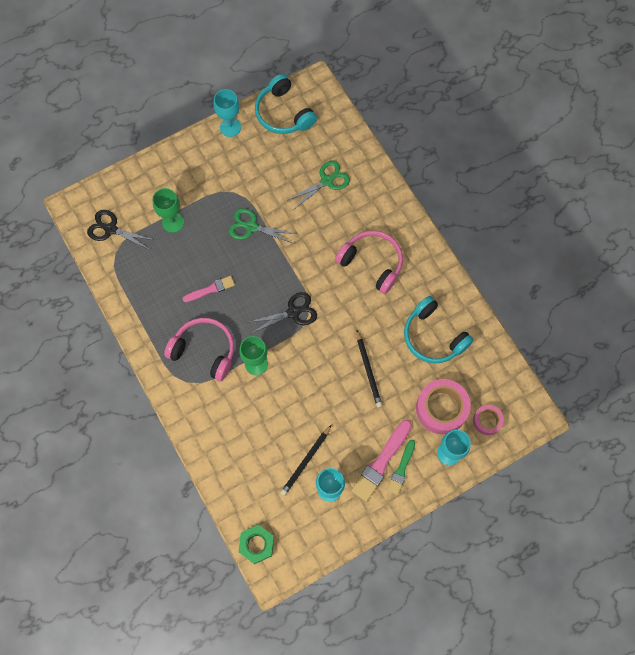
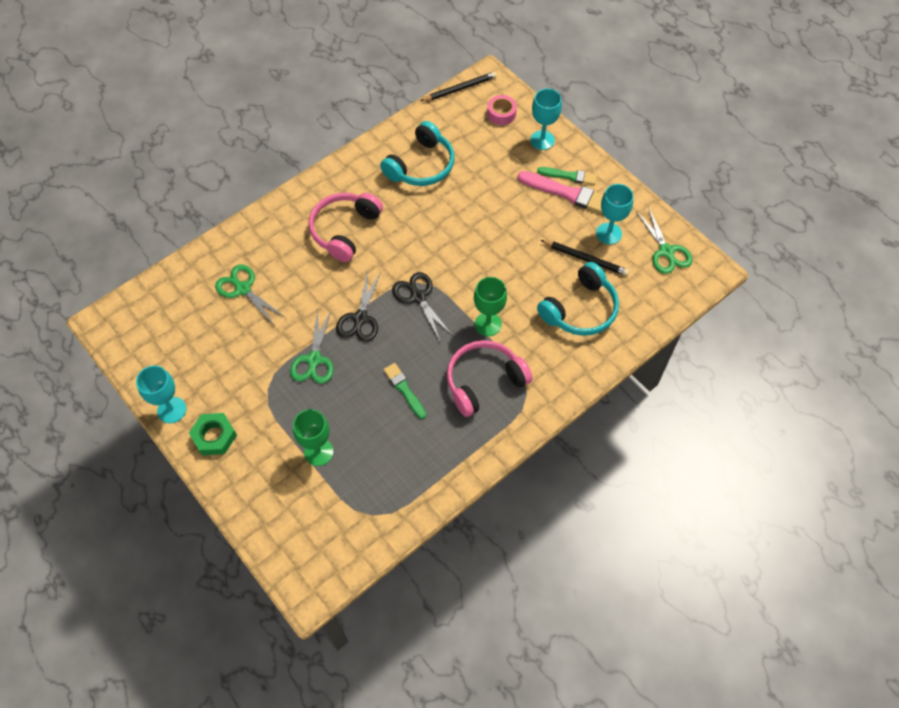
camera: 100 degrees left, 10 degrees down
black scissors [87,210,154,250] -> black scissors moved to [336,270,381,342]
pink headphones [164,318,234,381] -> pink headphones turned 45 degrees clockwise [447,340,533,417]
pink brush [182,276,235,302] -> green brush [383,363,426,419]
green nut [238,525,274,564] -> green nut moved to [189,413,237,455]
turquoise headphones [255,74,317,134] -> turquoise headphones moved to [537,262,619,336]
black pencil [356,330,382,408] -> black pencil moved to [420,72,497,101]
pink tape [416,379,471,434] -> none
none -> green scissors [636,207,693,274]

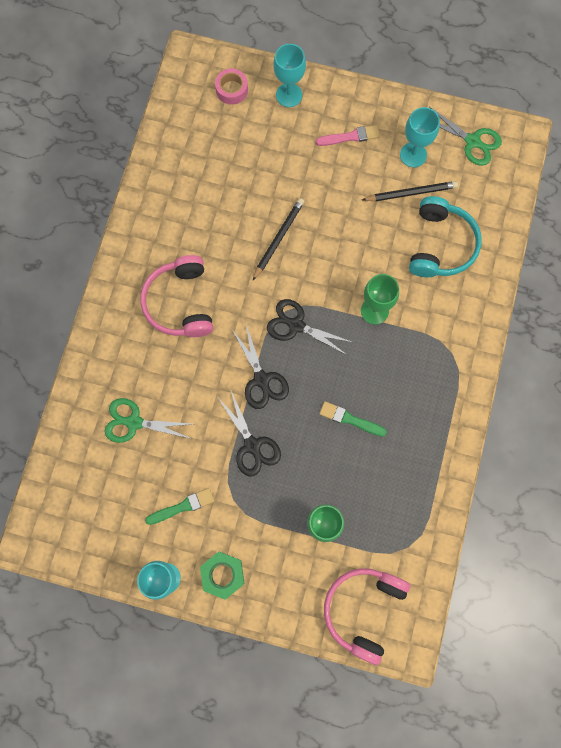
camera: 35 degrees left, 15 degrees up
green scissors [290,310,333,384] -> black scissors [218,391,281,477]
turquoise headphones [380,121,454,186] -> none
black pencil [420,72,497,101] -> black pencil moved to [253,198,304,280]
pink headphones [447,340,533,417] -> pink headphones moved to [324,568,410,665]
pink brush [518,171,603,214] -> pink brush [316,125,380,146], size x0.62
green brush [537,167,597,185] -> green brush moved to [145,488,214,525]

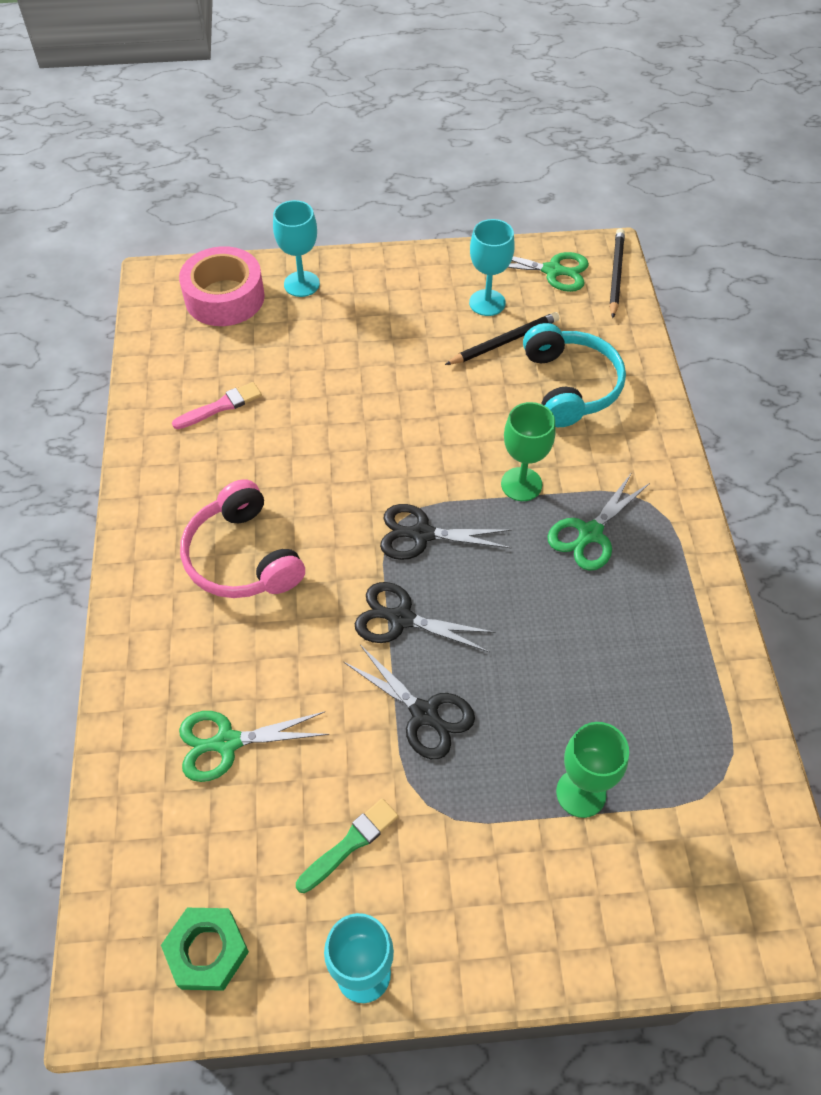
camera: 20 degrees left, 20 degrees down
green nut [200,552,245,600] -> green nut moved to [161,908,249,991]
pink tape [215,68,248,105] -> pink tape [179,246,265,326], size x1.81
black scissors [232,325,289,409] -> black scissors turned 150 degrees clockwise [355,582,496,652]
black pencil [253,198,304,280] -> black pencil moved to [609,228,625,318]
pink brush [316,125,380,146] -> pink brush moved to [172,382,262,429]
green brush [319,401,387,437] -> none
pink headphones [324,568,410,665] -> none
none -> green scissors [547,472,650,571]

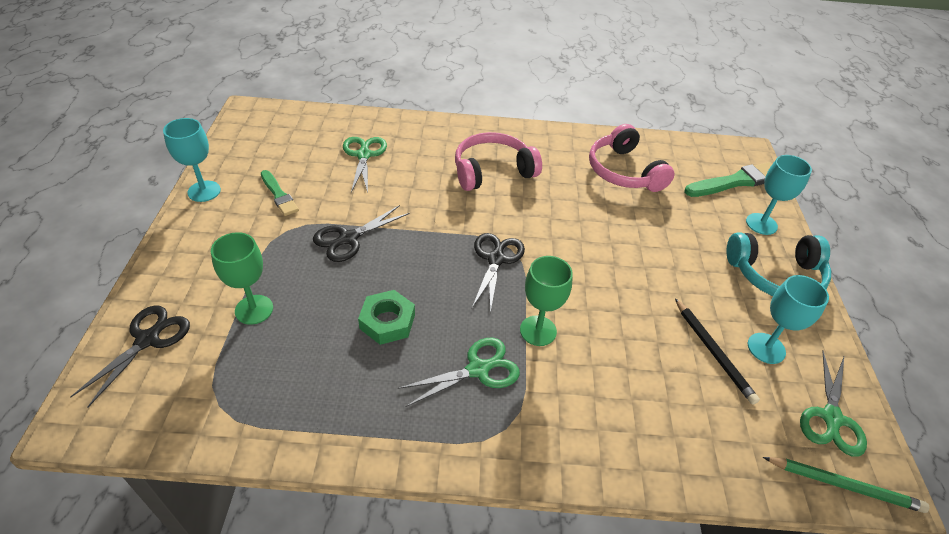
camera: 95 degrees right, 10 degrees down
green nut [161,908,249,991] -> green nut moved to [358,290,415,345]
pink brush [172,382,262,429] -> pink headphones [589,124,675,192]
pink tape [179,246,265,326] -> green brush [684,162,772,197]
black scissors [355,582,496,652] -> black scissors moved to [70,305,190,408]
turquoise headphones [523,323,626,427] -> turquoise headphones moved to [726,232,831,296]
green scissors [547,472,650,571] -> green scissors turned 105 degrees clockwise [398,338,520,407]
black pencil [609,228,625,318] -> green pencil [763,457,929,513]

